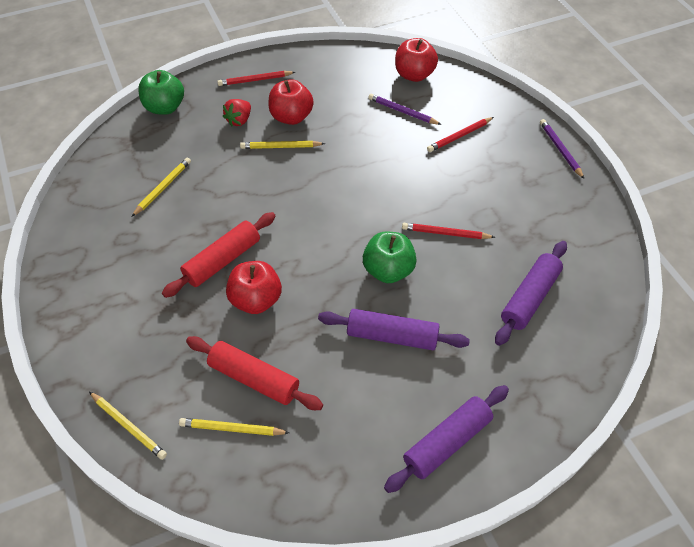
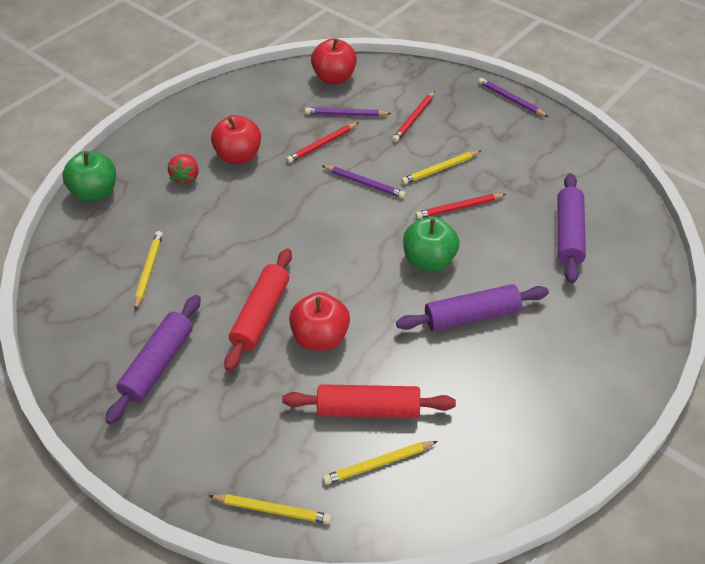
camera: 25 degrees left, 5 degrees down
red pencil [217,71,295,86] -> red pencil moved to [286,122,359,163]
yellow pencil [240,141,325,149] -> yellow pencil moved to [401,151,481,184]
purple rolling pin [384,385,509,493] -> purple rolling pin moved to [105,295,201,425]
none -> purple pencil [322,165,406,198]

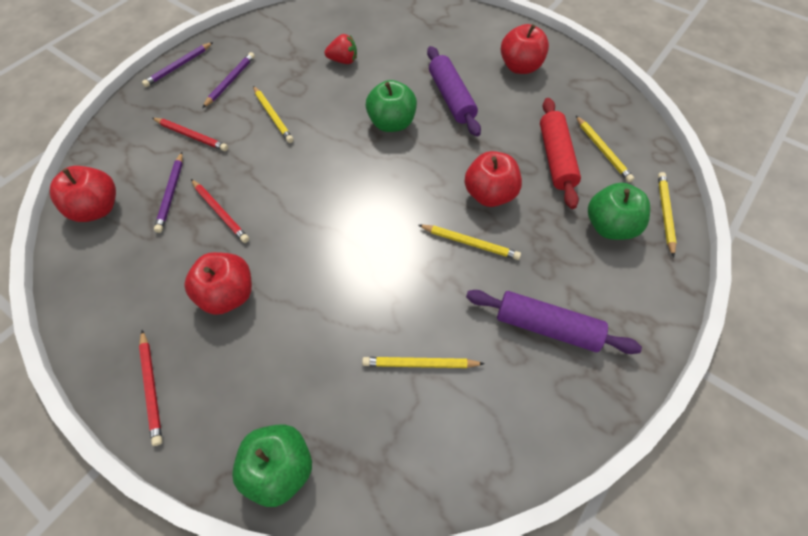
camera: 95 degrees left, 10 degrees up
red strawberry [168,154,199,186] -> red strawberry moved to [324,34,357,64]
red rolling pin [224,248,292,371] -> yellow pencil [419,225,521,260]
purple pencil [322,165,406,198] -> purple pencil moved to [202,52,255,108]
red pencil [415,194,506,219] -> red pencil moved to [139,330,162,446]
purple rolling pin [557,173,586,283] -> none
none -> red apple [501,24,549,74]
none -> green apple [588,183,650,240]

